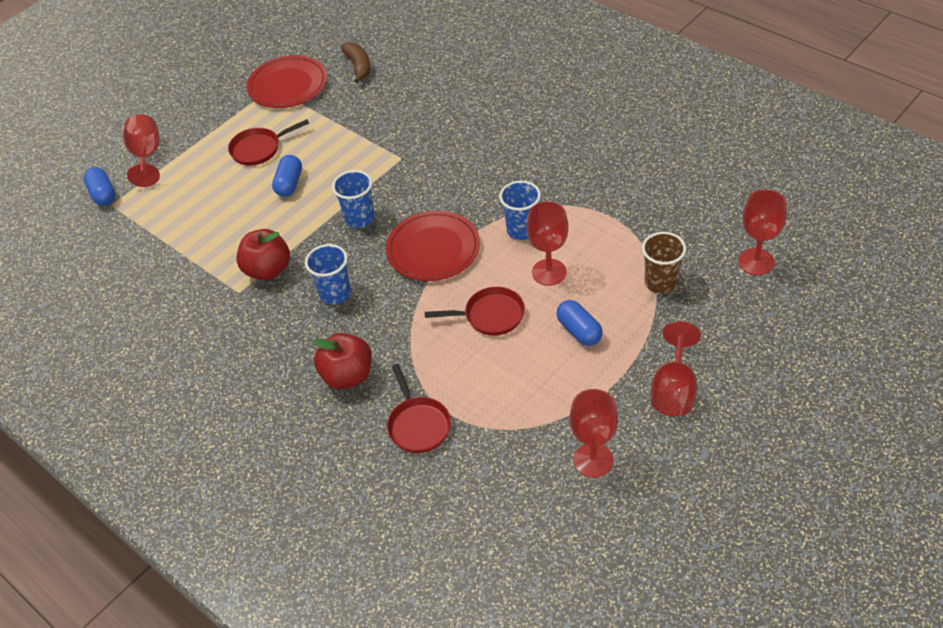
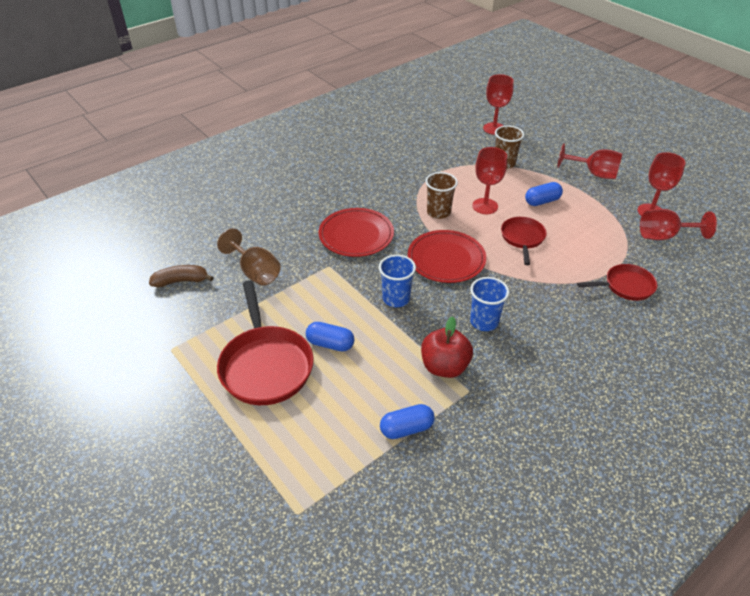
camera: 85 degrees left, 5 degrees down
blue capsule [83,167,115,206] -> blue capsule moved to [380,404,435,439]
red goblet [123,114,160,187] -> red goblet moved to [640,209,717,240]
red pan [228,119,309,166] -> red pan [217,281,314,405], size x1.72
red plate [246,55,327,108] -> red plate moved to [319,208,394,257]
red apple [312,333,372,389] -> none
blue cup [499,181,541,240] -> brown cup [425,172,458,219]
none -> brown goblet [217,228,280,286]

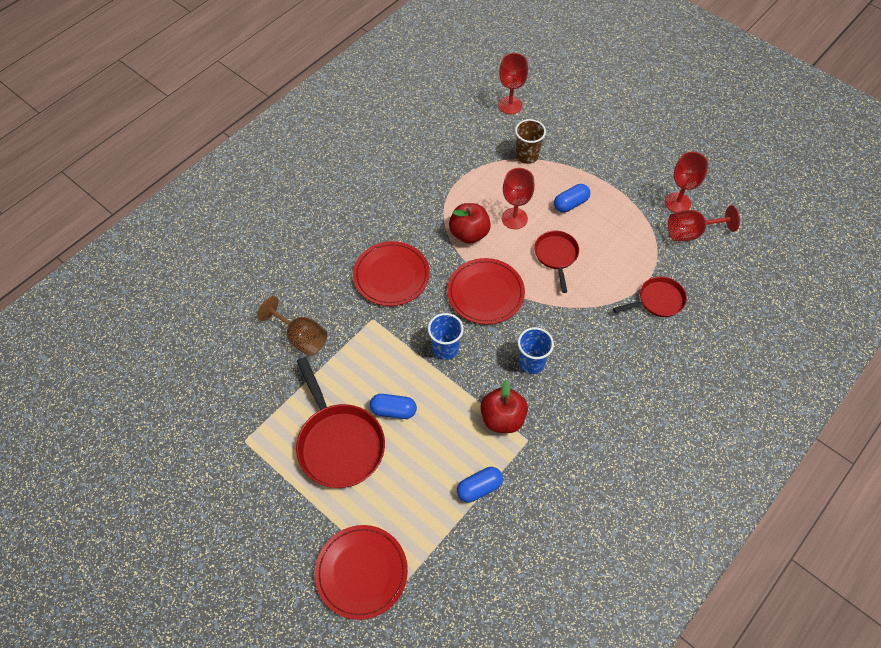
camera: 10 degrees left, 15 degrees up
brown banana [149,265,214,287] -> none
brown cup [425,172,458,219] -> red apple [449,203,491,244]
red goblet [557,144,622,179] -> none
none -> red plate [315,525,408,620]

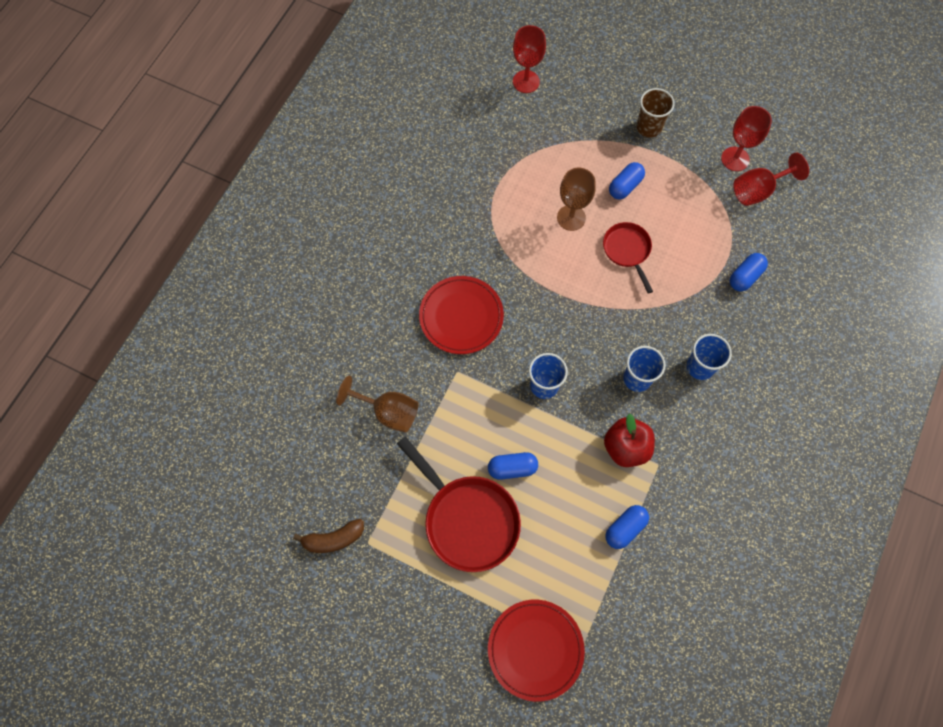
camera: 15 degrees left, 10 degrees up
red plate [447,258,525,325] -> none
red apple [449,203,491,244] -> none
red goblet [502,168,535,229] -> brown goblet [557,168,596,231]
brown cup [515,119,546,164] -> brown cup moved to [637,88,675,138]
red pan [613,276,687,317] -> blue capsule [730,253,768,292]
none -> brown banana [293,519,364,553]
none -> blue cup [687,334,732,380]

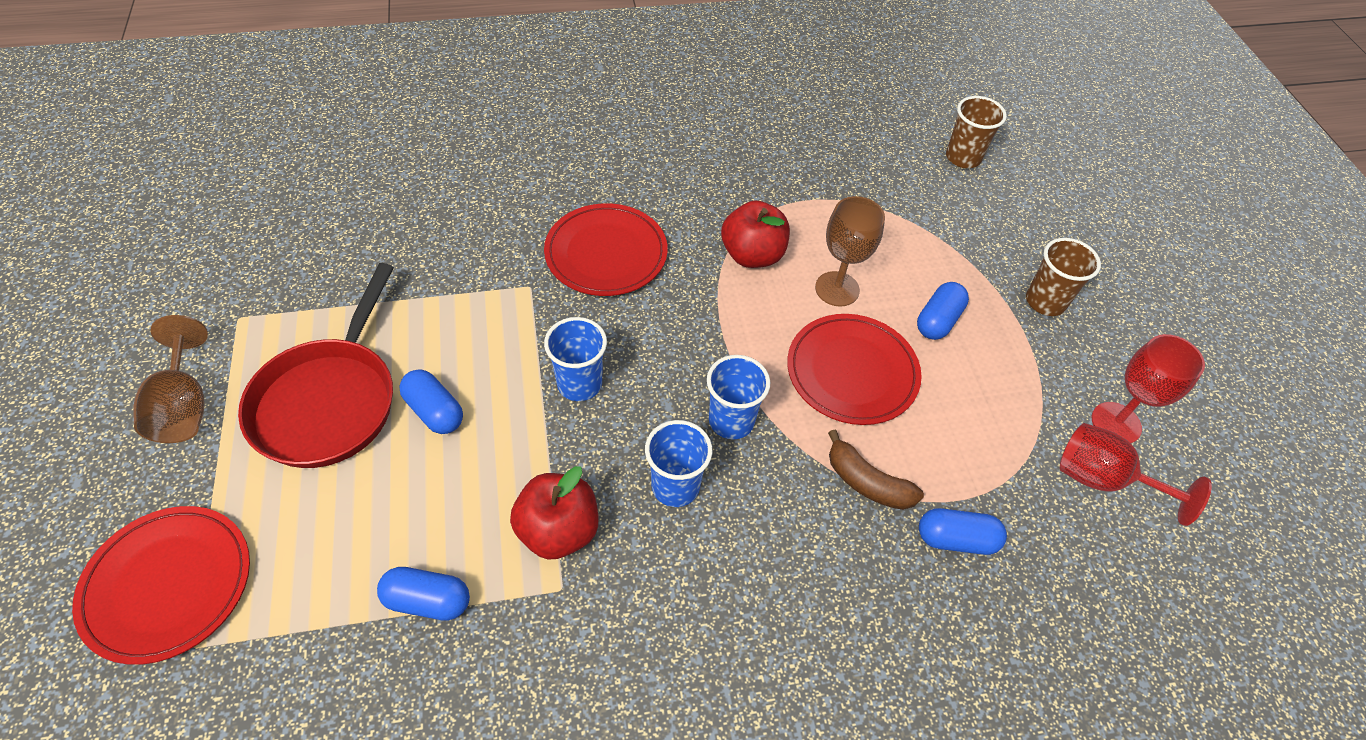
camera: 50 degrees right, 15 degrees down
brown banana [293,519,364,553] -> brown banana moved to [828,430,924,510]
brown goblet [336,376,419,432] -> brown goblet moved to [133,315,208,443]
red goblet [513,25,546,93] -> brown cup [946,96,1007,168]
red pan [603,222,653,293] -> red plate [787,314,922,425]
blue capsule [609,162,645,200] -> blue capsule turned 60 degrees counterclockwise [917,282,969,340]
blue cup [687,334,732,380] -> blue cup moved to [707,355,770,439]
none -> red apple [721,200,790,268]

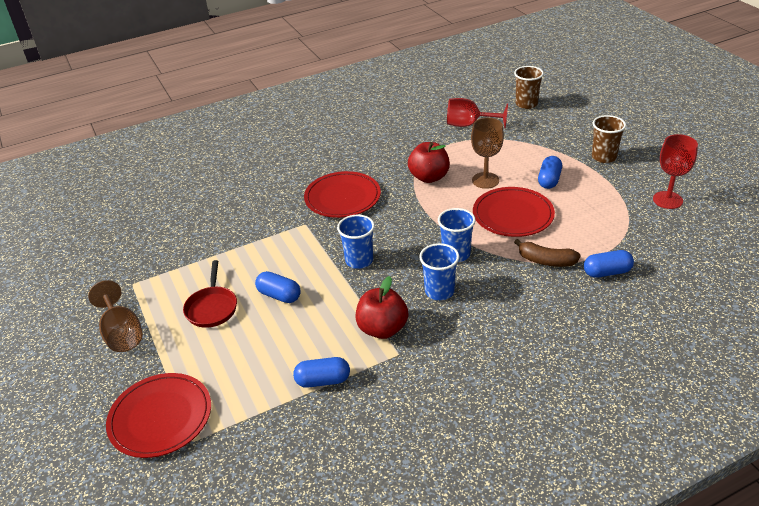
camera: 10 degrees left, 15 degrees down
red pan [238,263,394,468] -> red pan [183,260,237,328], size x0.58
red goblet [1060,423,1212,526] -> red goblet moved to [447,98,508,129]

